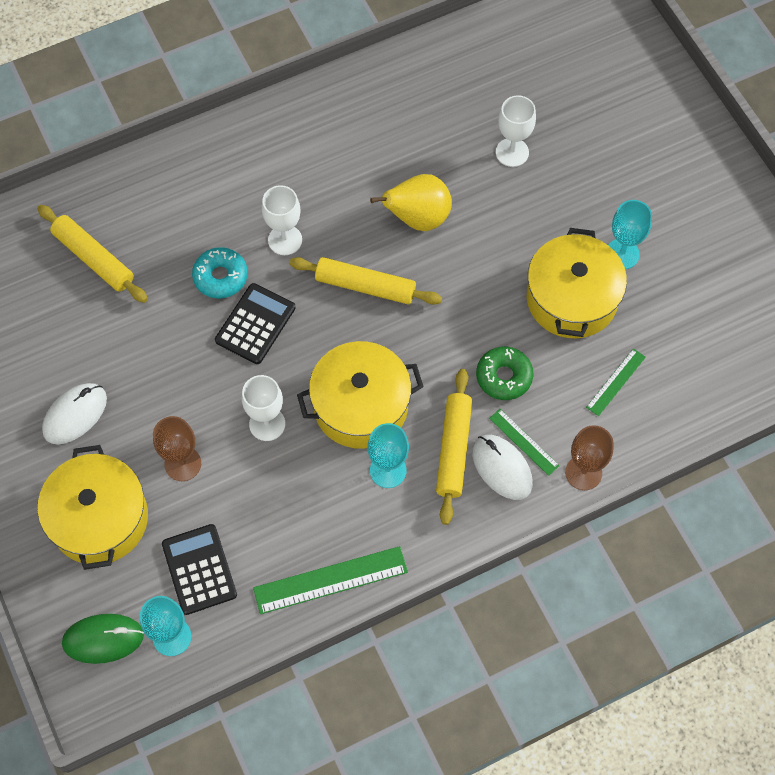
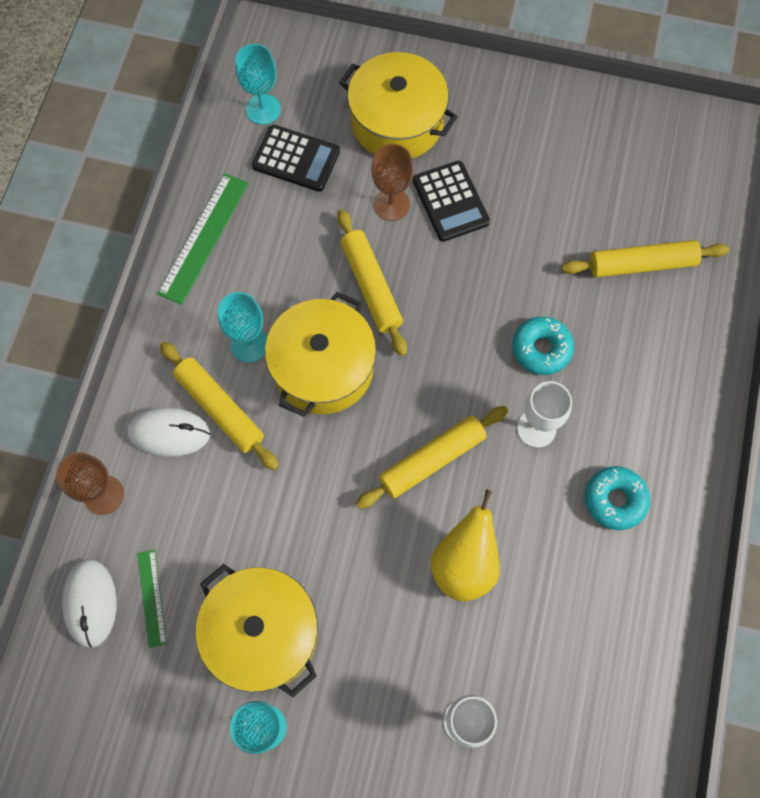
camera: 130 degrees right, 5 degrees up
white mouse [42,383,107,444] -> white mouse moved to [62,559,117,648]
green mouse [62,614,144,664] -> none
black calculator [215,283,296,364] -> black calculator moved to [413,161,490,242]
white goblet [242,375,285,441] -> yellow rolling pin [337,209,407,356]
green donut [476,347,533,400] -> none
green ruler [489,409,560,476] -> none
none -> turquoise donut [585,466,650,530]

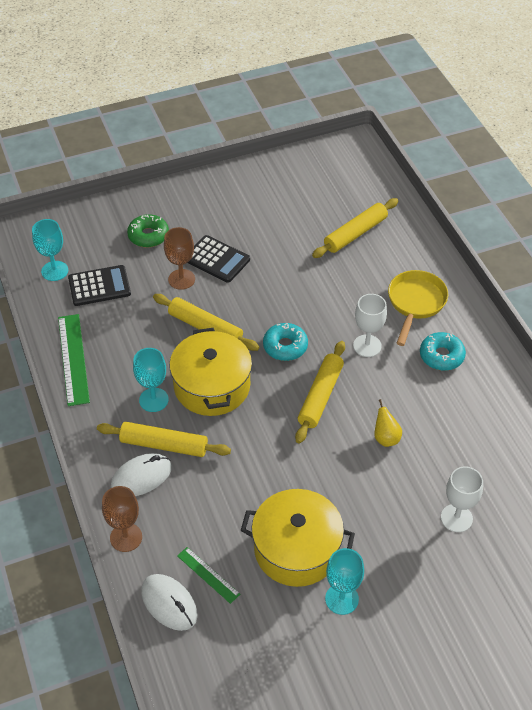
camera: 35 degrees left, 20 degrees down
yellow pot [339,52,458,158] -> green donut [127,214,169,248]
yellow pear [431,489,500,601] -> yellow pear [374,399,402,447], size x0.56
turquoise donut [512,317,574,375] -> turquoise donut moved to [263,323,308,361]
none -> yellow pan [388,270,448,346]

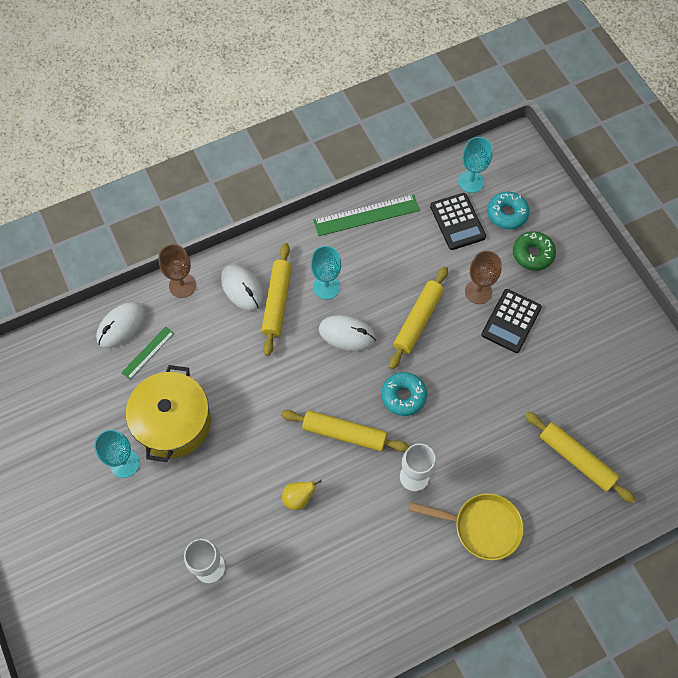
camera: 85 degrees right, 15 degrees up
yellow pot [169,328,252,416] -> white mouse [319,315,376,351]
turquoise donut [420,332,466,371] -> turquoise donut moved to [487,192,530,230]

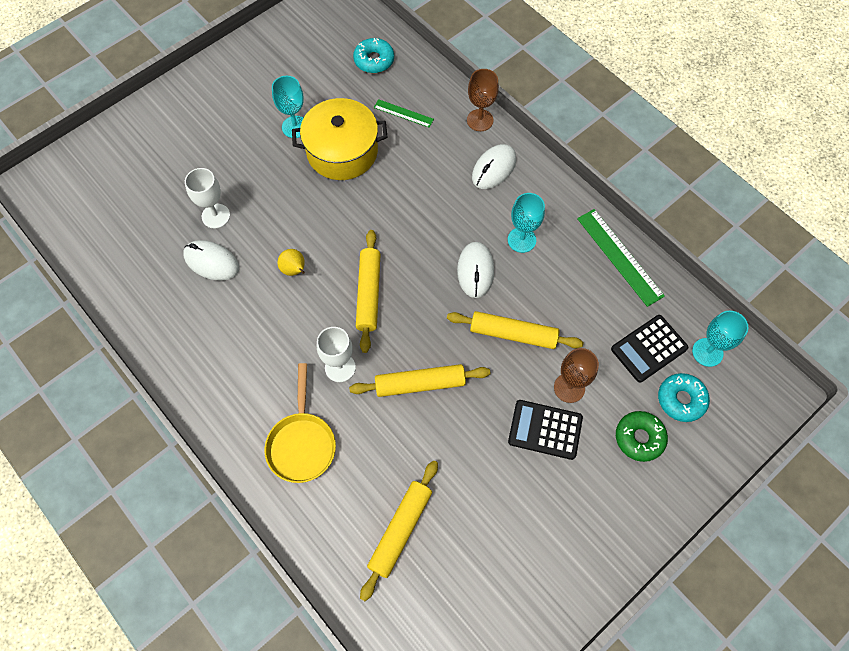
camera: 75 degrees right, 0 degrees up
white mouse [96,302,146,349] -> white mouse moved to [183,240,239,281]
yellow rolling pin [261,243,292,356] -> yellow rolling pin moved to [349,364,491,397]
turquoise donut [381,372,427,416] -> turquoise donut moved to [353,38,394,73]

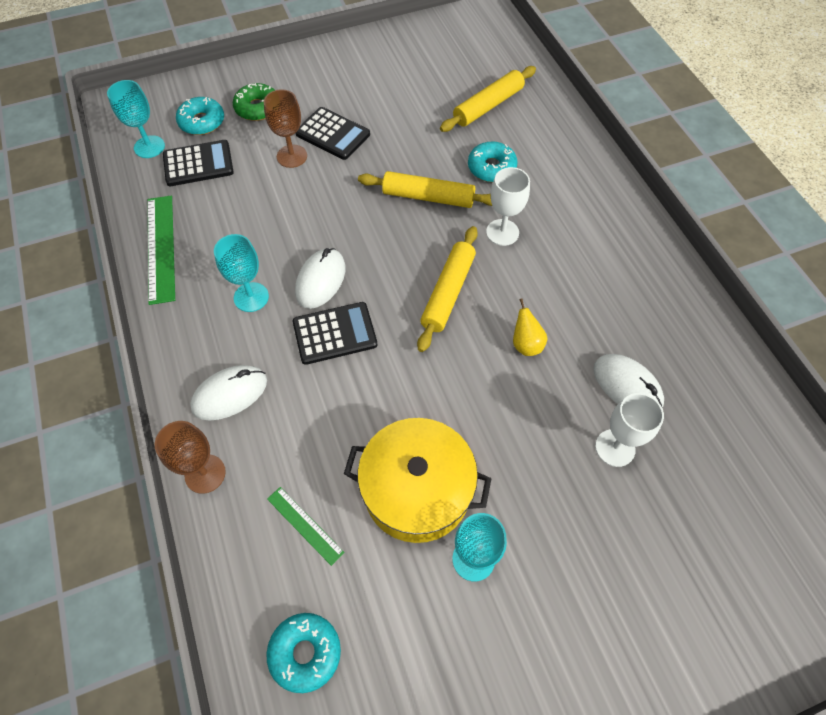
camera: 160 degrees left, 5 degrees down
yellow pan [264,363,336,483] -> none
yellow rolling pin [447,311,584,349] -> none
none -> black calculator [293,302,377,365]
none -> turquoise donut [468,141,518,182]

